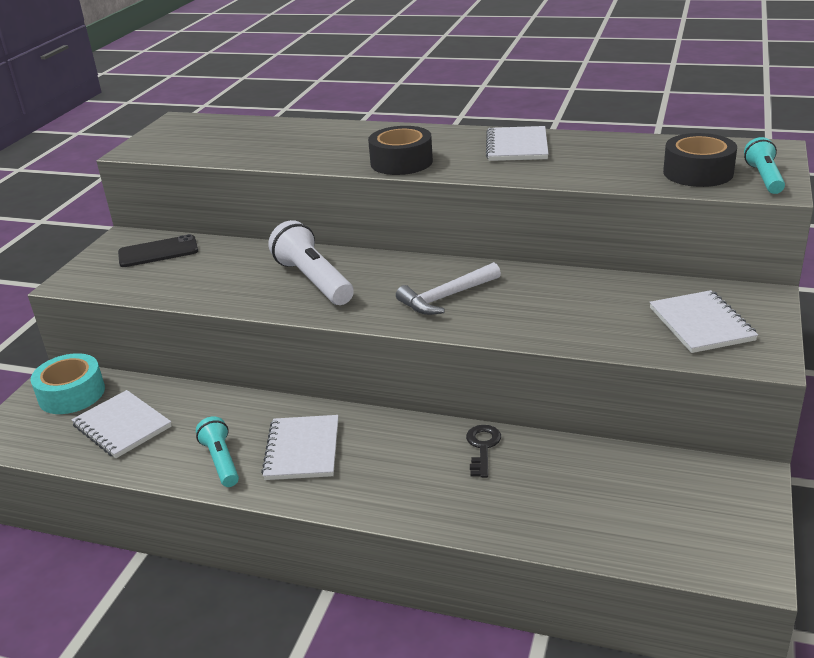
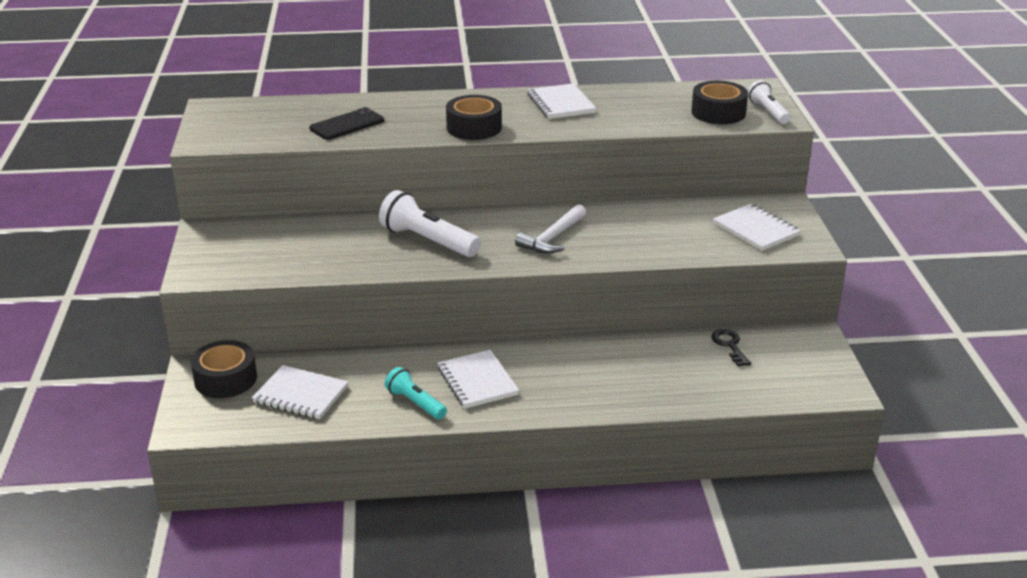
camera: 25 degrees left, 0 degrees up
turquoise tape [31,353,105,414] -> black tape [191,340,257,398]
black phone [118,234,198,267] -> black phone moved to [309,107,384,140]
black key [466,425,501,478] -> black key moved to [711,329,751,367]
turquoise flashlight [744,137,785,194] -> white flashlight [748,80,790,124]

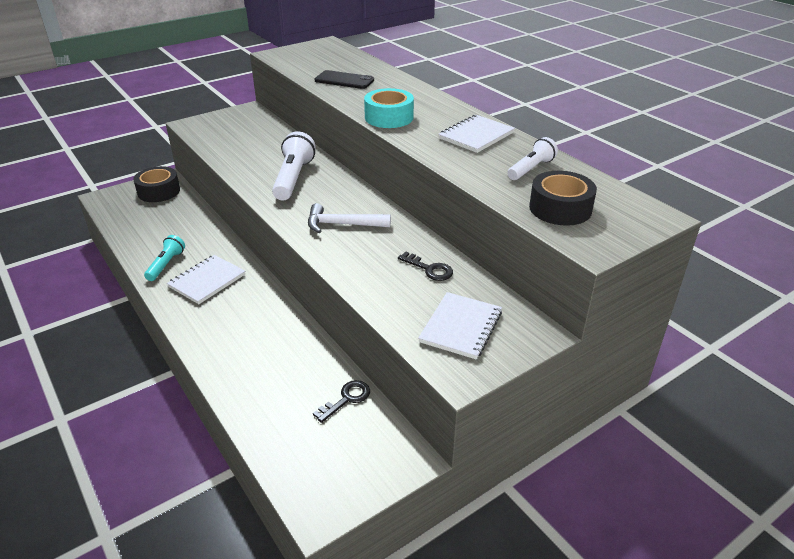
camera: 60 degrees right, 5 degrees up
white notebook [252,365,348,419] -> none
black tape [446,95,502,140] -> turquoise tape [364,88,414,128]
white flashlight [748,80,790,124] -> white flashlight moved to [507,137,558,180]
none -> black key [398,252,453,281]

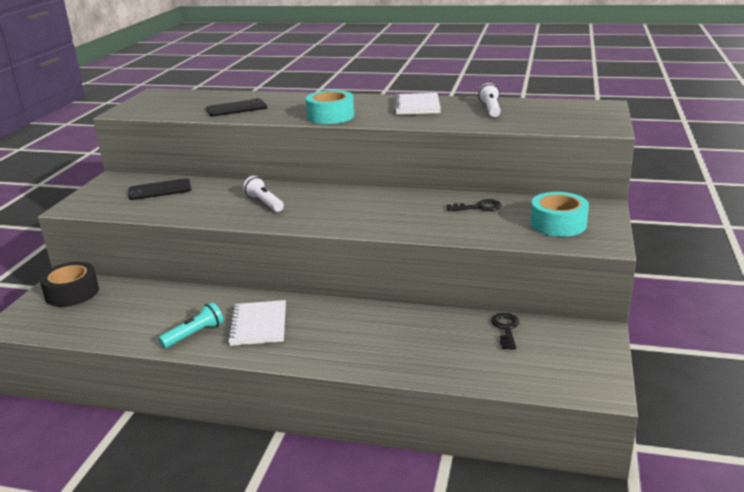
camera: 40 degrees left, 10 degrees down
turquoise flashlight [144,235,185,281] -> turquoise flashlight turned 75 degrees clockwise [158,302,224,348]
white flashlight [272,131,316,201] -> white flashlight [243,176,284,212], size x0.61
white hammer [308,203,391,233] -> none
white notebook [418,292,502,360] -> turquoise tape [530,192,589,237]
black tape [529,171,597,226] -> none
none -> black phone [128,178,191,200]

